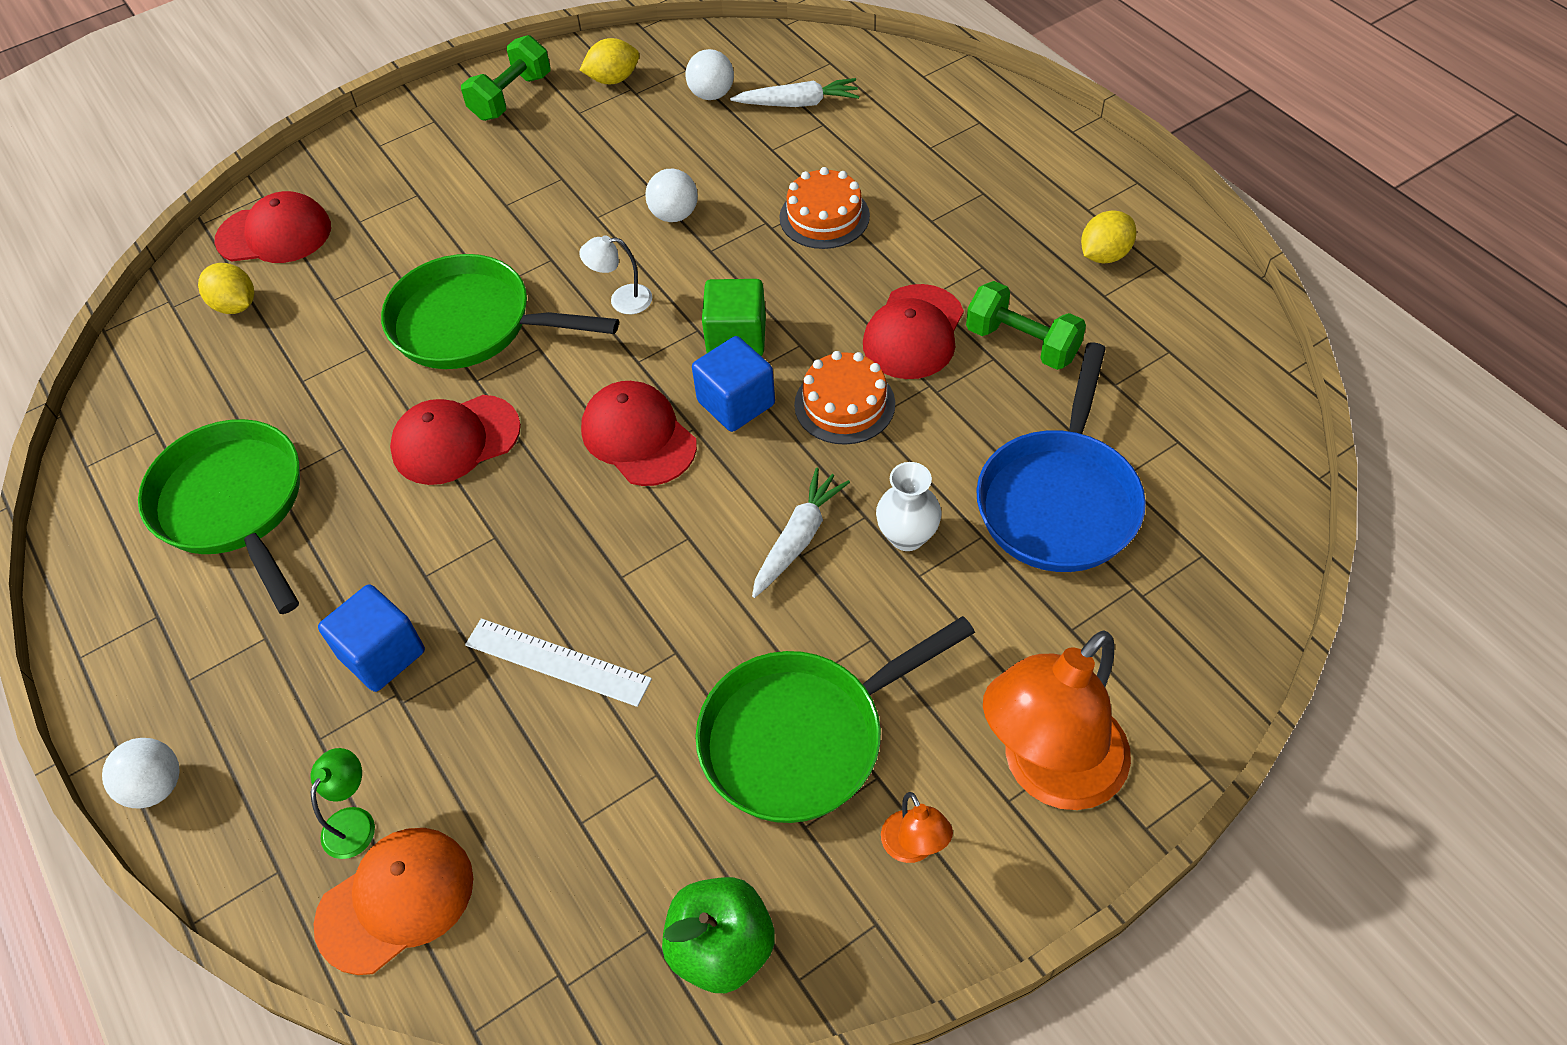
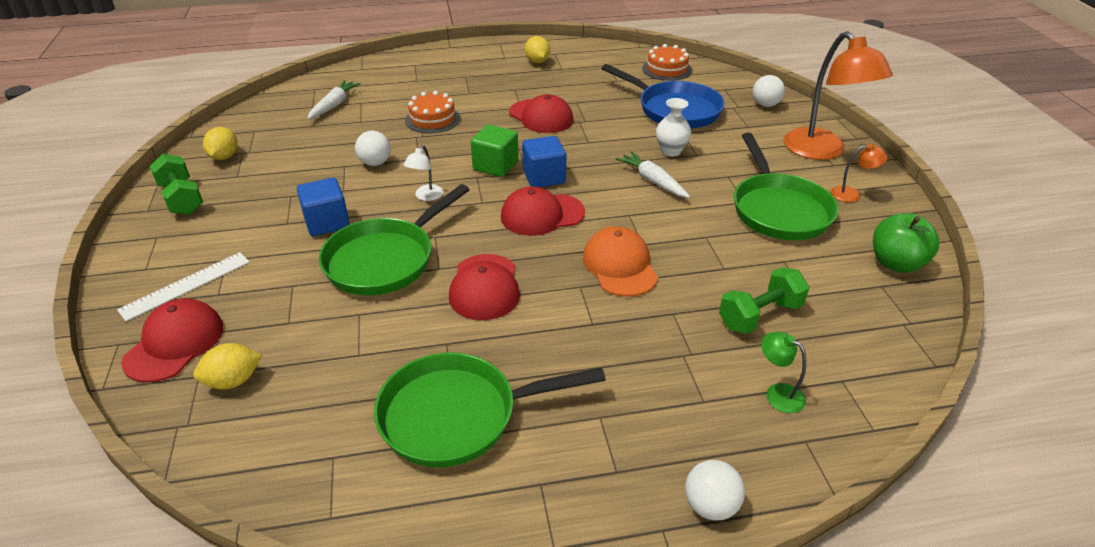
camera: 70 degrees left, 15 degrees down
orange cap [313,828,473,975] -> orange cap moved to [583,227,658,297]
blue cube [318,584,425,692] -> blue cube moved to [297,177,350,236]
white ruler [465,618,652,707] -> white ruler moved to [117,252,250,321]
white ball [686,49,734,100] -> white ball moved to [753,75,785,107]
orange cake [794,351,895,445] -> orange cake moved to [642,44,692,81]
green dumbbell [966,281,1086,370] -> green dumbbell moved to [719,267,809,334]

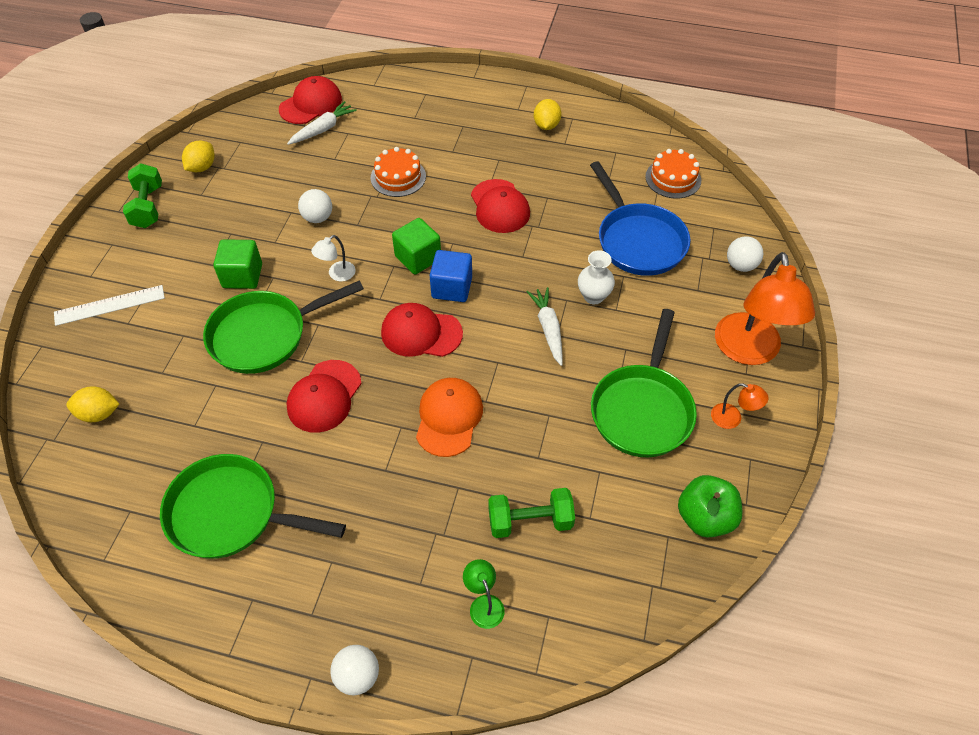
camera: 25 degrees right, 15 degrees up
red cap [121,298,223,383] -> red cap moved to [279,76,342,124]
blue cube [297,177,350,236] -> green cube [213,239,262,289]

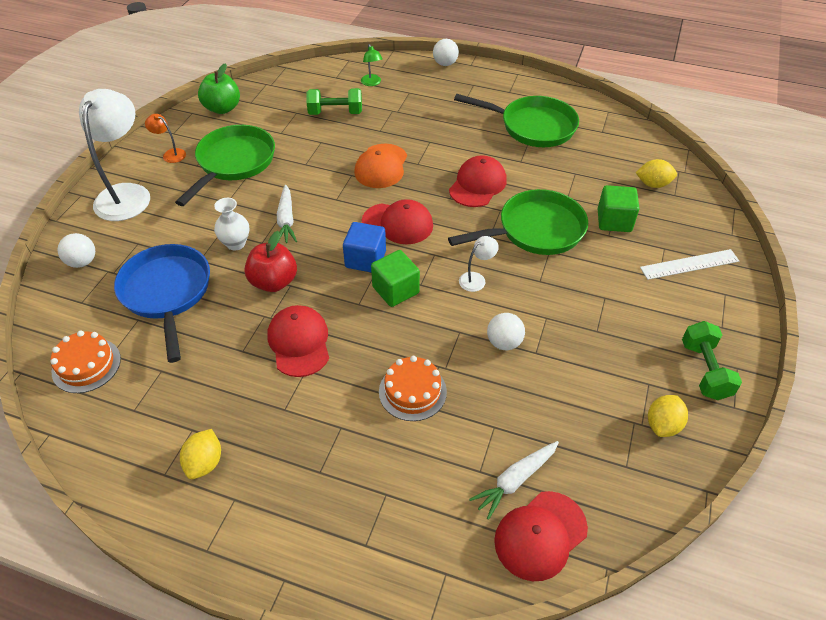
camera: 175 degrees left, 5 degrees down
green cube [213,239,262,289] -> green cube moved to [598,185,639,232]
orange lamp [715,252,815,365] -> white lamp [79,89,150,221]
none -> red apple [245,231,297,292]

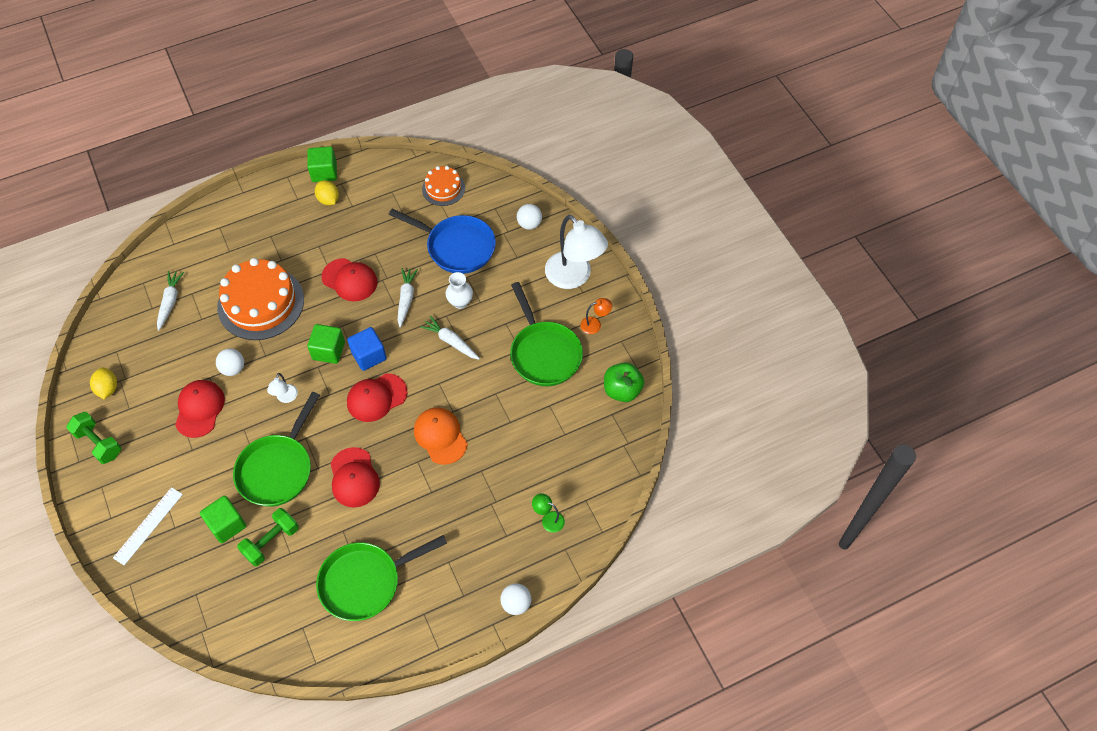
camera: 135 degrees right, 10 degrees up
red apple [245,231,297,292] -> white carrot [398,268,418,327]
green dumbbell [306,88,362,115] -> green dumbbell moved to [237,508,299,566]
orange cake [379,356,447,421] -> orange cake [217,258,304,340], size x1.87
red cap [494,491,588,581] -> red cap moved to [175,380,225,438]
yellow lemon [636,159,677,188] -> none
none -> green cube [307,146,337,182]

